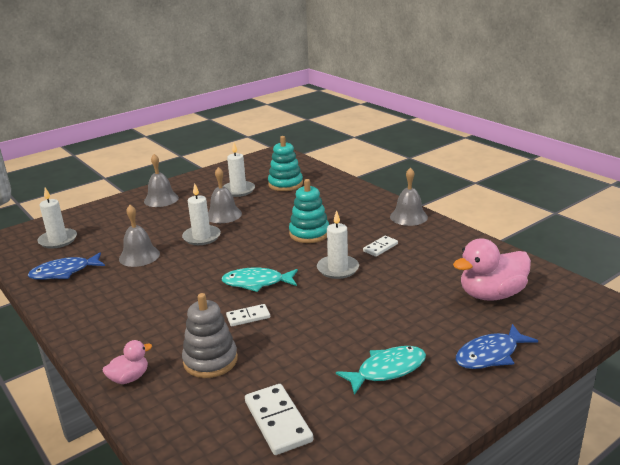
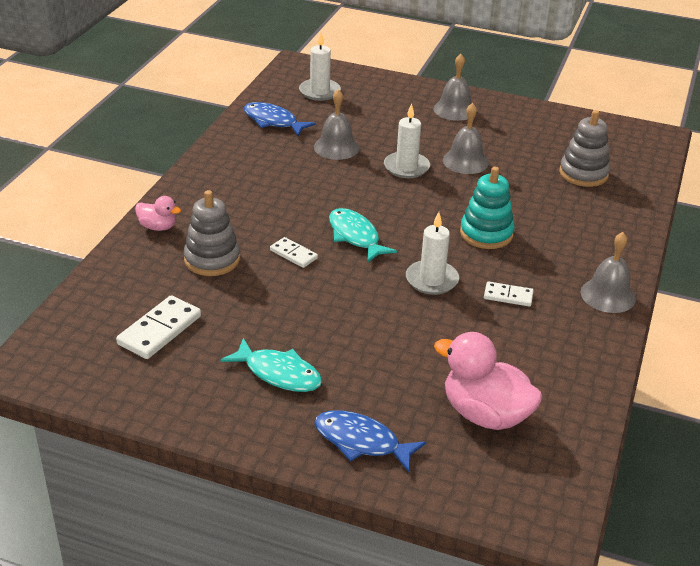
camera: 55 degrees right, 10 degrees up
white candle [224,143,255,197] -> none
turquoise stacking toy [268,136,303,191] -> grey stacking toy [559,110,610,187]

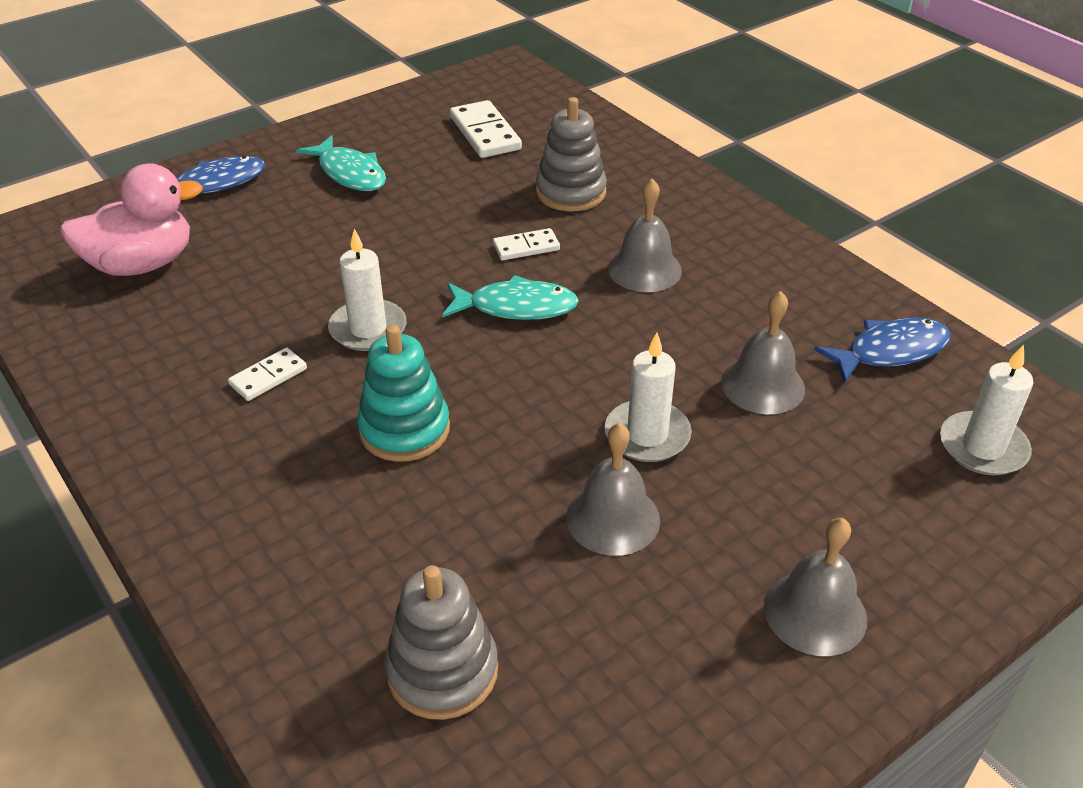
camera: 125 degrees right, 5 degrees up
pink duck [135,196,181,231] -> none
turquoise fish [221,338,322,392] -> turquoise fish turned 105 degrees counterclockwise [296,135,386,191]
grey bell [580,232,636,313] -> grey bell moved to [608,179,682,292]

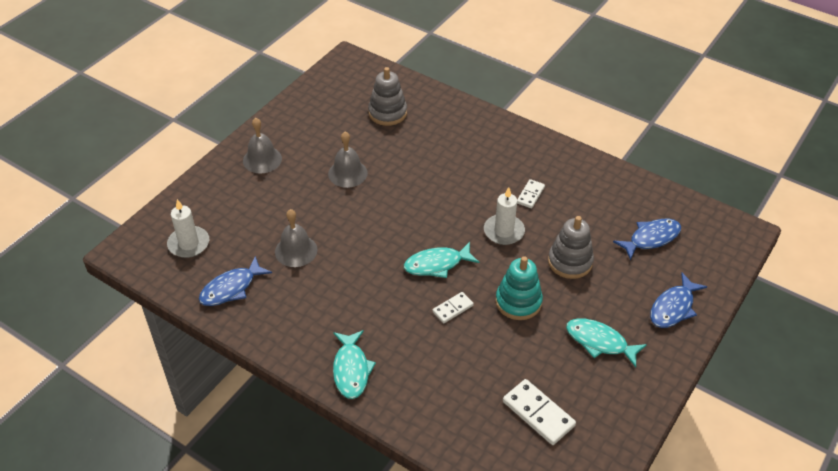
camera: 160 degrees right, 5 degrees up
pink duck [60,163,203,276] -> blue fish [613,219,681,260]
turquoise stacking toy [357,325,450,462] -> turquoise stacking toy moved to [495,256,543,320]
grey stacking toy [536,97,607,211] -> grey stacking toy moved to [548,216,594,279]
white candle [605,333,692,462] -> none
grey bell [608,179,682,292] -> none
none -> turquoise fish [333,330,376,399]

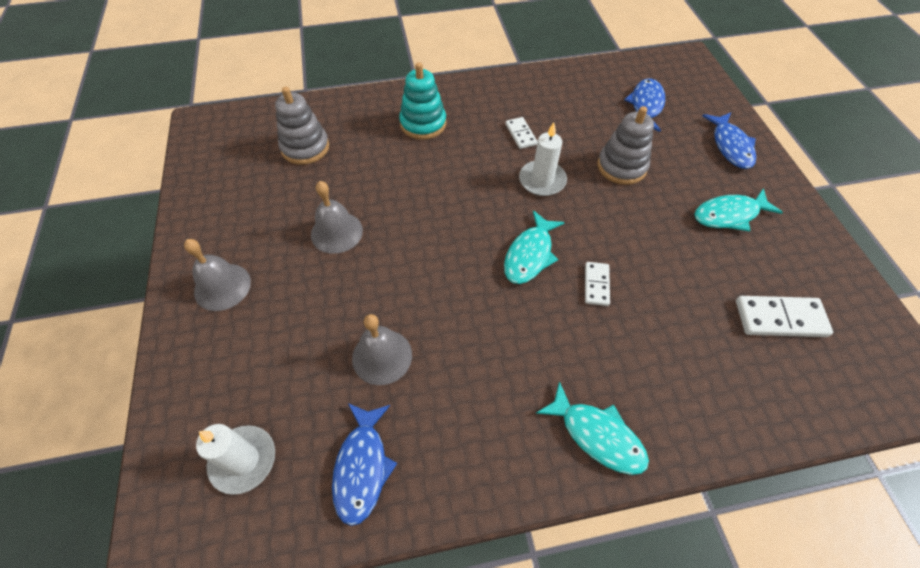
camera: 45 degrees left, 10 degrees up
turquoise stacking toy [495,256,543,320] -> turquoise stacking toy moved to [399,62,446,140]

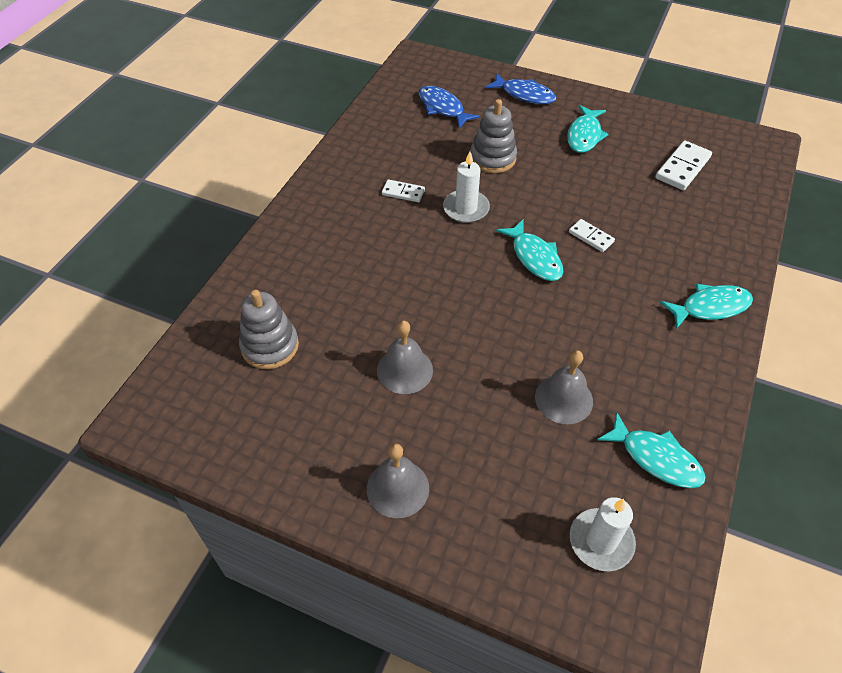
camera: 55 degrees left, 5 degrees down
blue fish [332,403,397,526] -> turquoise fish [597,412,706,488]
turquoise stacking toy [399,62,446,140] -> none

